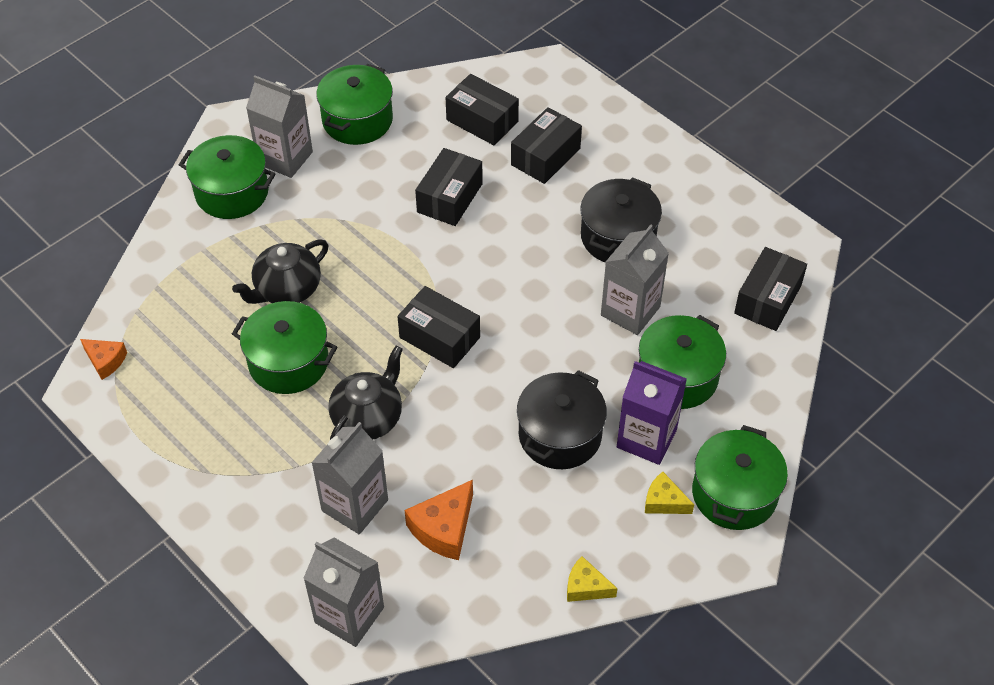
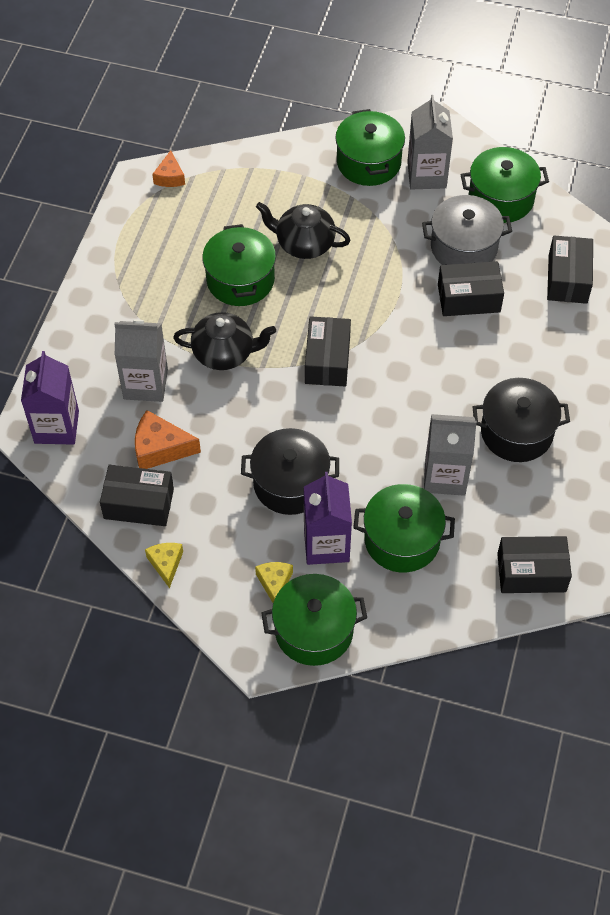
camera: 60 degrees right, 5 degrees up
grey carton [303,538,384,647] -> purple carton [21,351,79,445]
black box [511,107,582,184] -> black box moved to [100,465,174,526]
none -> grey pot [422,195,512,265]

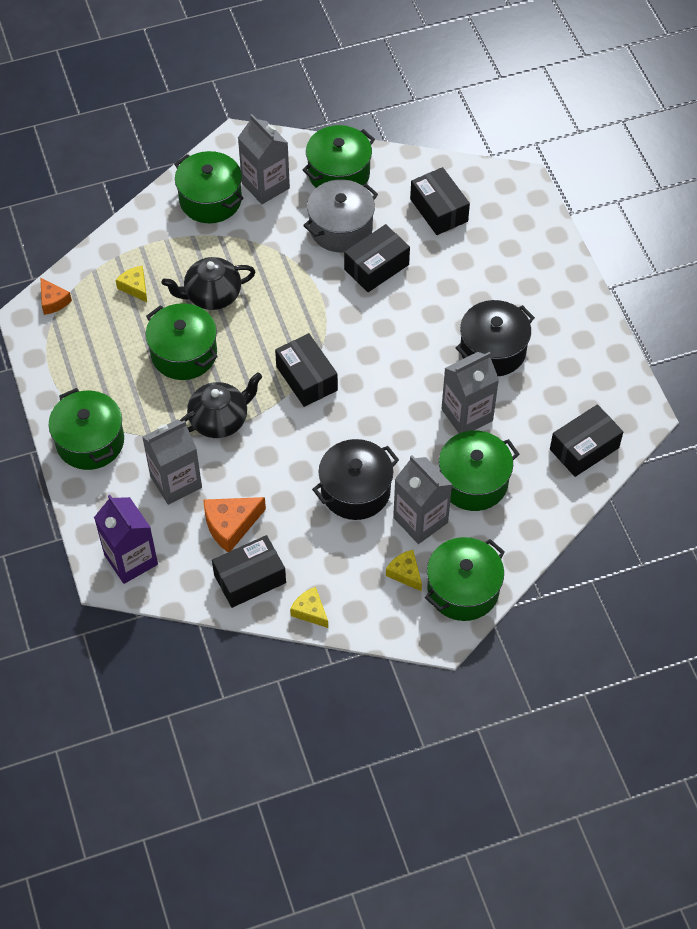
camera: 35 degrees left, 0 degrees up
purple carton [304,472,352,565] -> grey carton [393,455,453,544]
none -> green pot [49,388,124,470]
none -> yellow cheese [116,266,147,302]

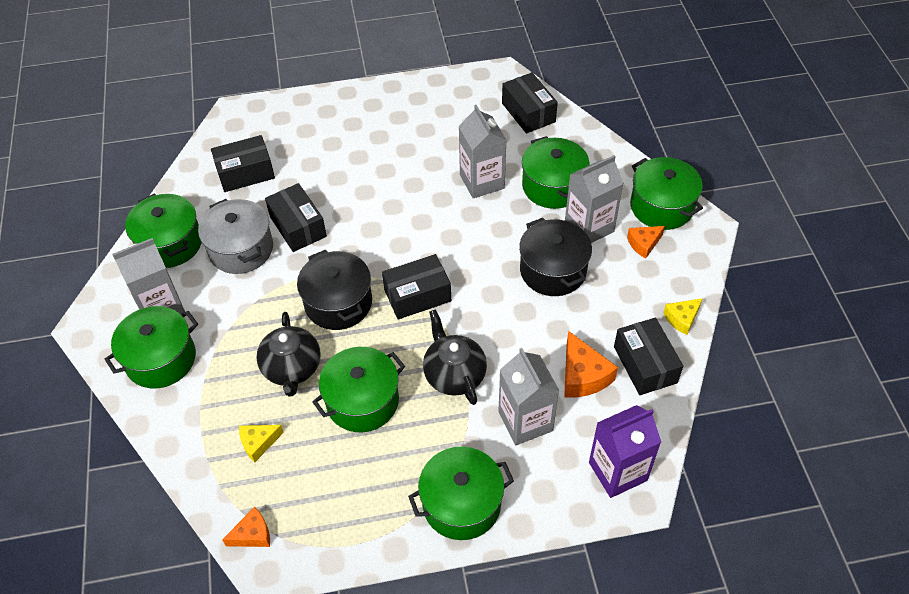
camera: 80 degrees left, 5 degrees down
yellow cheese [386,550,422,591] -> orange cheese [627,226,665,259]
black pot [456,300,535,376] -> black pot moved to [297,249,372,330]

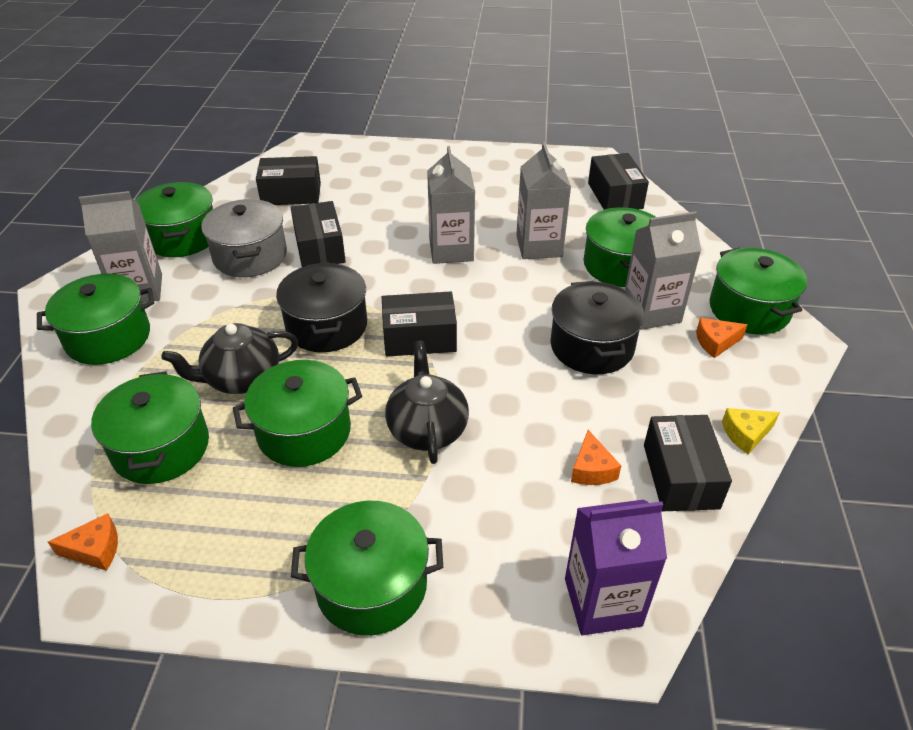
camera: 15 degrees right, 10 degrees down
yellow cheese [239,425,284,462] -> green pot [91,371,209,484]
black teapot [256,312,321,397] -> black teapot turned 60 degrees clockwise [161,323,298,394]
grey carton [498,348,559,445] -> grey carton moved to [427,146,475,264]
orange cheese [564,331,618,398] -> orange cheese [571,430,621,485], size x0.64

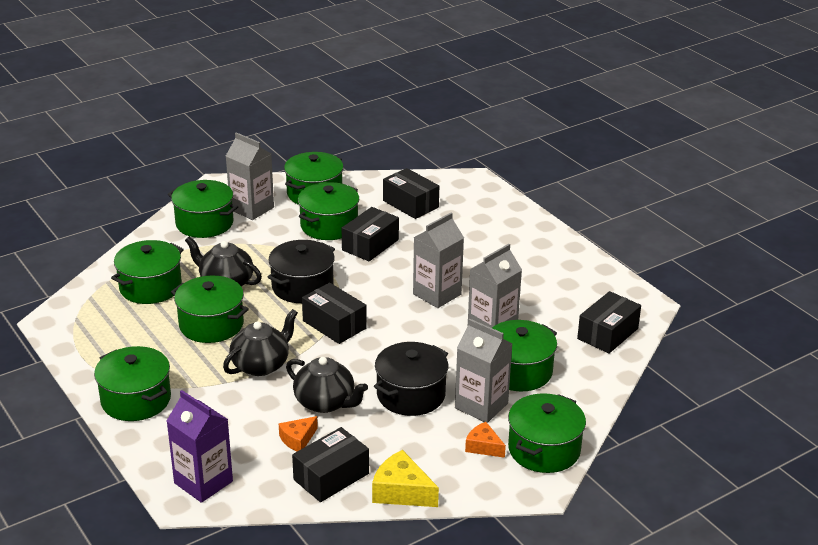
camera: 50 degrees right, 10 degrees down
orange cheese [48,513,118,571] -> none
grey pot [201,199,287,277] -> green pot [298,182,359,240]
yellow cheese [722,408,780,454] -> yellow cheese [372,450,439,507], size x1.57
none -> black teapot [286,357,368,413]

